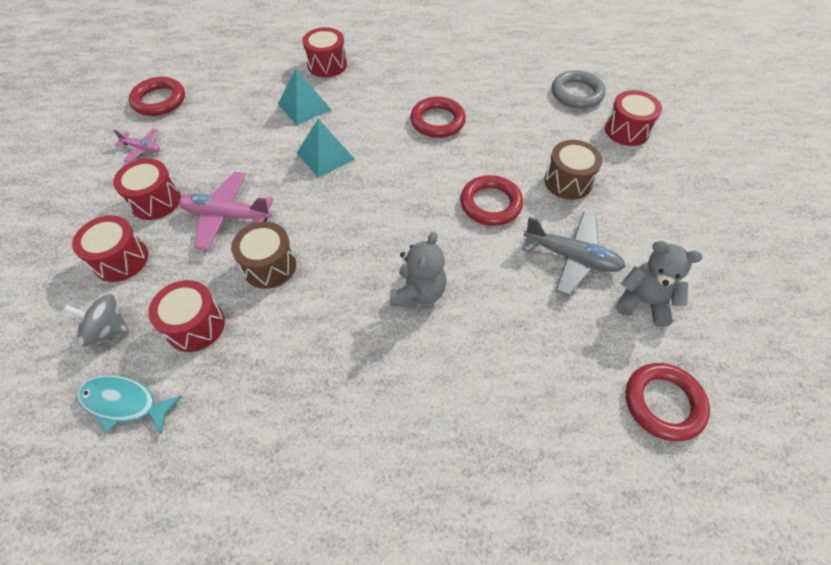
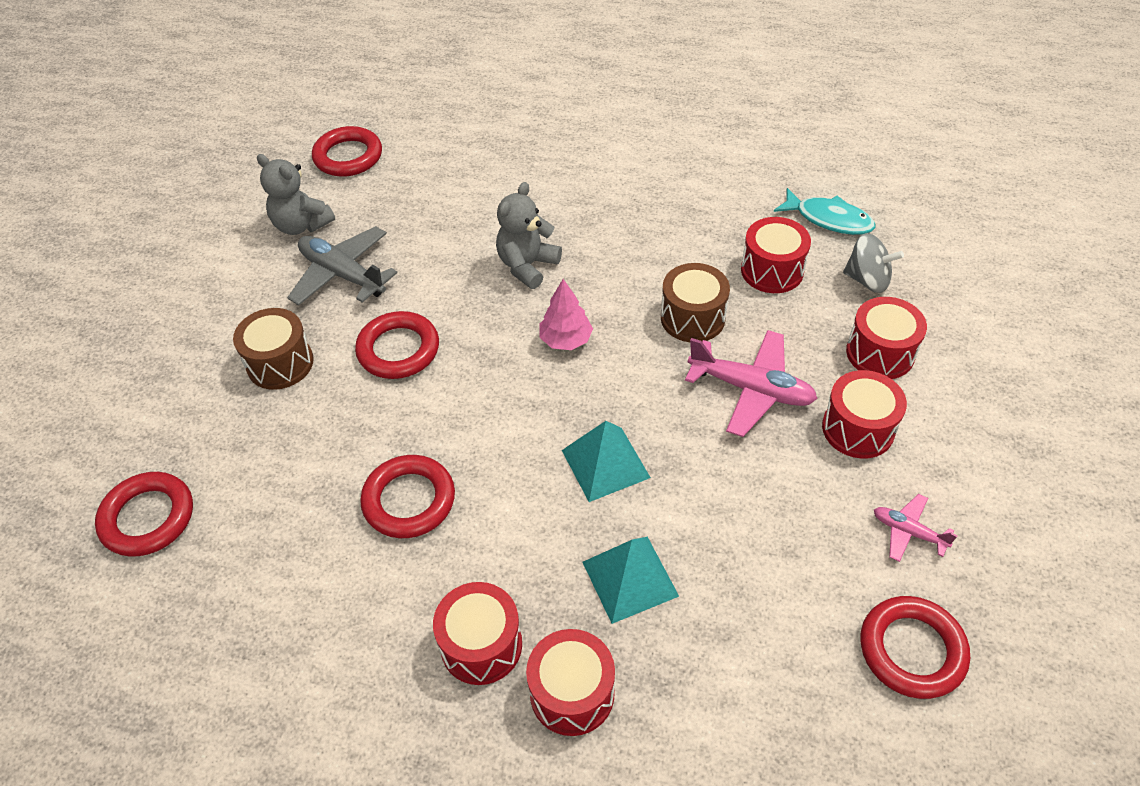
camera: 165 degrees left, 5 degrees down
grey ring [552,70,606,109] -> red ring [95,472,193,557]
red drum [605,90,662,146] -> red drum moved to [433,582,522,685]
none -> pink tree [540,279,593,350]

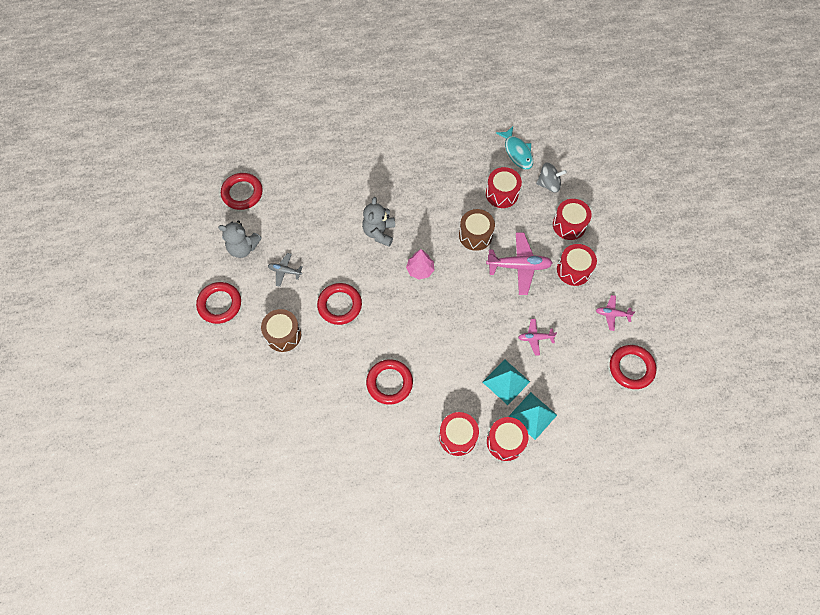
camera: 25 degrees left, 15 degrees up
red ring [95,472,193,557] -> red ring moved to [196,282,241,324]
grey plane [287,226,397,306] -> grey plane [268,253,303,287], size x0.54
turquoise pyramid [562,421,651,502] -> turquoise pyramid moved to [509,392,557,440]
turquoise fish [774,188,875,235] -> turquoise fish turned 60 degrees clockwise [496,126,533,169]
none -> pink plane [518,319,557,356]

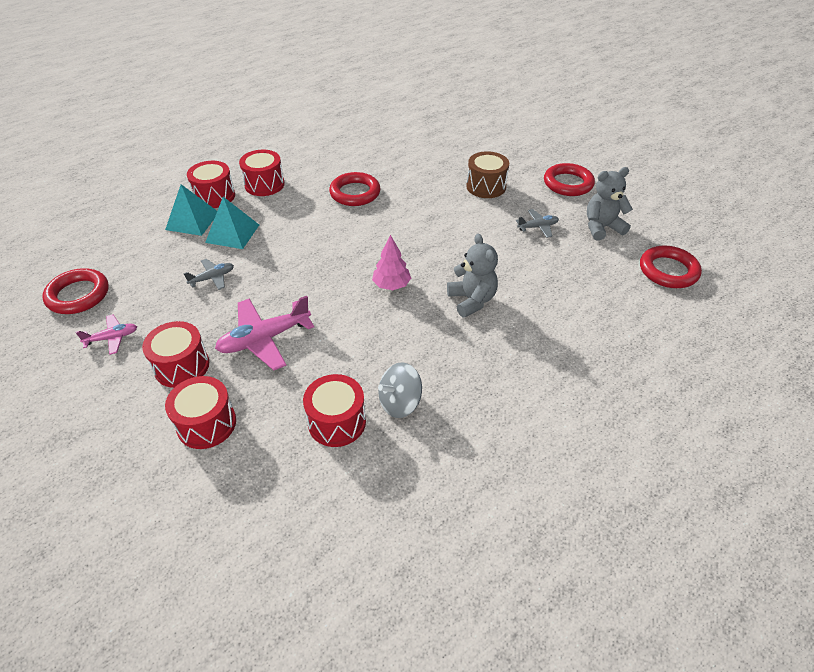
camera: 150 degrees right, 20 degrees down
red ring [317,283,362,325] -> none
brown drum [459,209,495,251] -> none
turquoise fish [496,126,533,169] -> none
pink plane [518,319,557,356] -> grey plane [184,259,234,290]
grey spinning top [536,162,567,193] -> grey spinning top moved to [378,362,422,418]

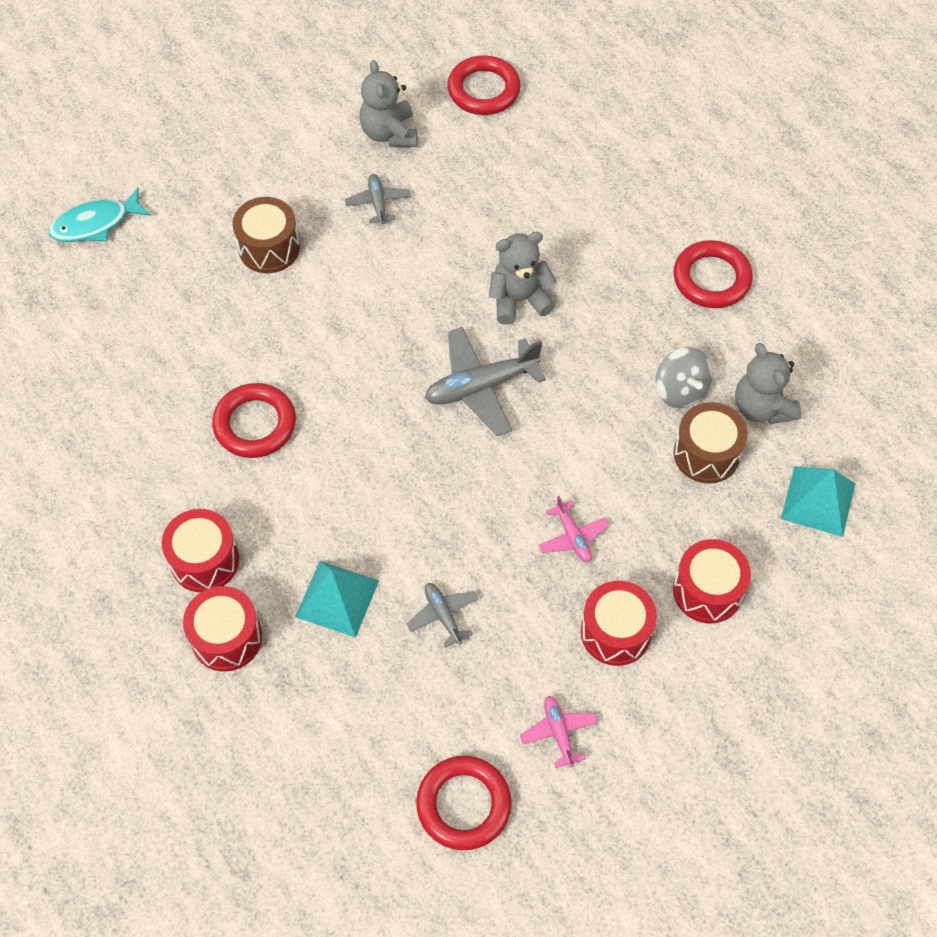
camera: 85 degrees left, 15 degrees up
turquoise pyramid [165,184,217,236] -> turquoise pyramid moved to [781,466,855,537]
pink plane [215,296,314,370] -> pink plane [539,496,609,562], size x0.54
red drum [303,374,366,447] -> brown drum [674,402,748,484]
pink tree [372,235,411,290] -> grey plane [425,327,546,436]
red ring [544,163,595,196] -> red ring moved to [673,240,753,308]
none -> turquoise fish [49,187,151,242]
none -> grey teddy bear [735,343,801,424]

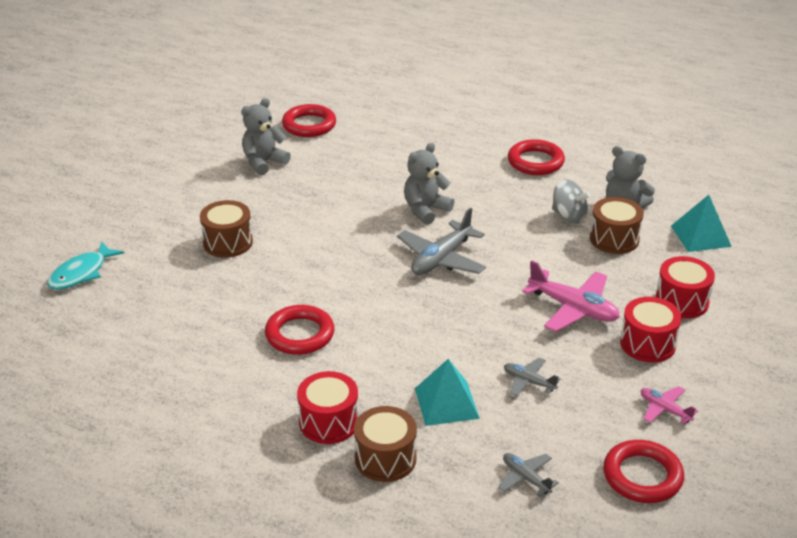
camera: 30 degrees left, 25 degrees down
red drum [183,586,262,672] -> brown drum [354,406,417,482]
grey plane [345,174,410,225] -> grey plane moved to [498,453,559,497]
grey teddy bear [360,60,418,147] -> grey teddy bear turned 90 degrees clockwise [241,98,291,175]
pink plane [539,496,609,562] -> pink plane [522,260,620,332], size x1.84

